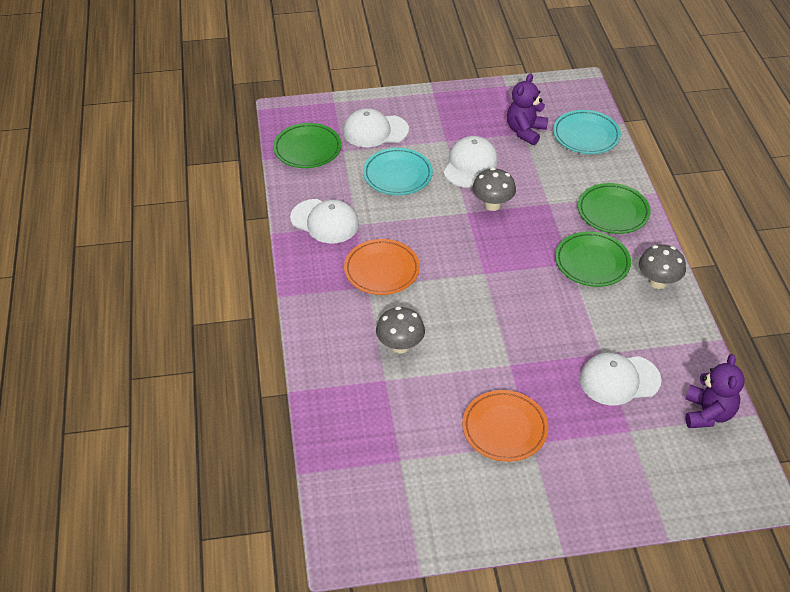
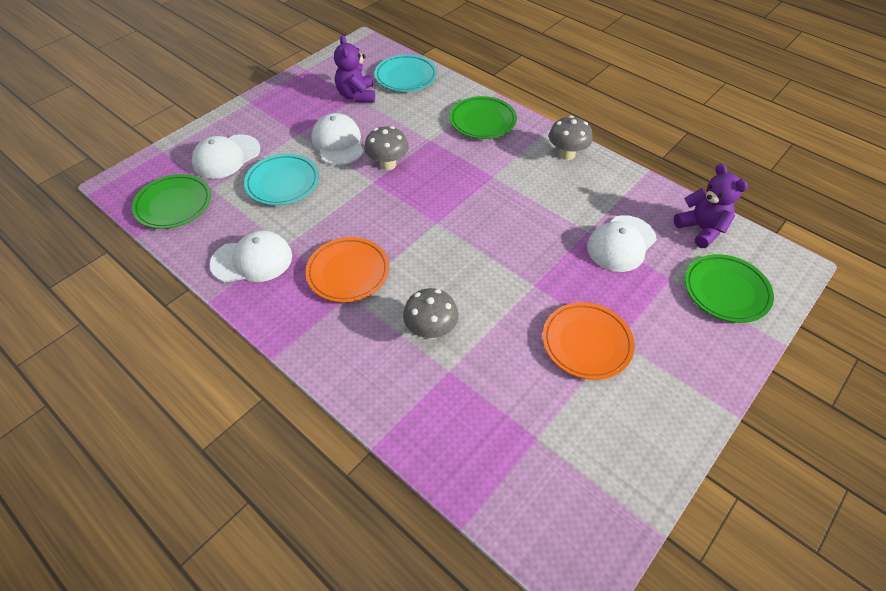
camera: 40 degrees left, 5 degrees up
green plate [555,231,631,287] -> green plate moved to [685,254,774,323]

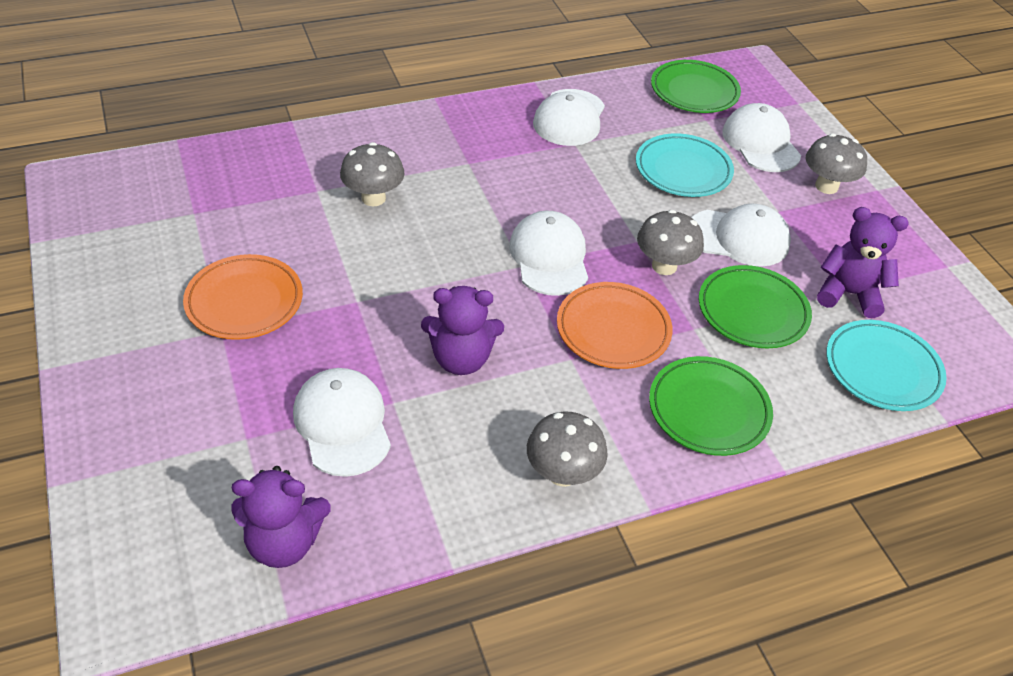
camera: 115 degrees right, 5 degrees down
orange plate [306,237,389,303] -> orange plate moved to [557,282,673,369]
green plate [685,254,774,323] -> green plate moved to [699,265,812,348]
none -> purple teddy bear [421,286,504,375]
none -> white cap [509,211,588,296]
none -> grey mushroom [806,133,867,194]

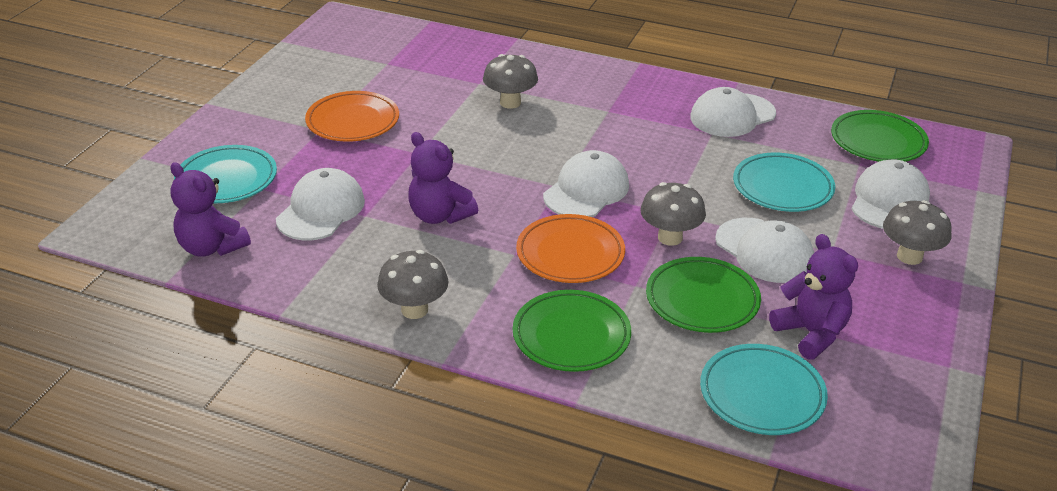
camera: 45 degrees right, 10 degrees down
none -> turquoise plate [174,145,277,203]

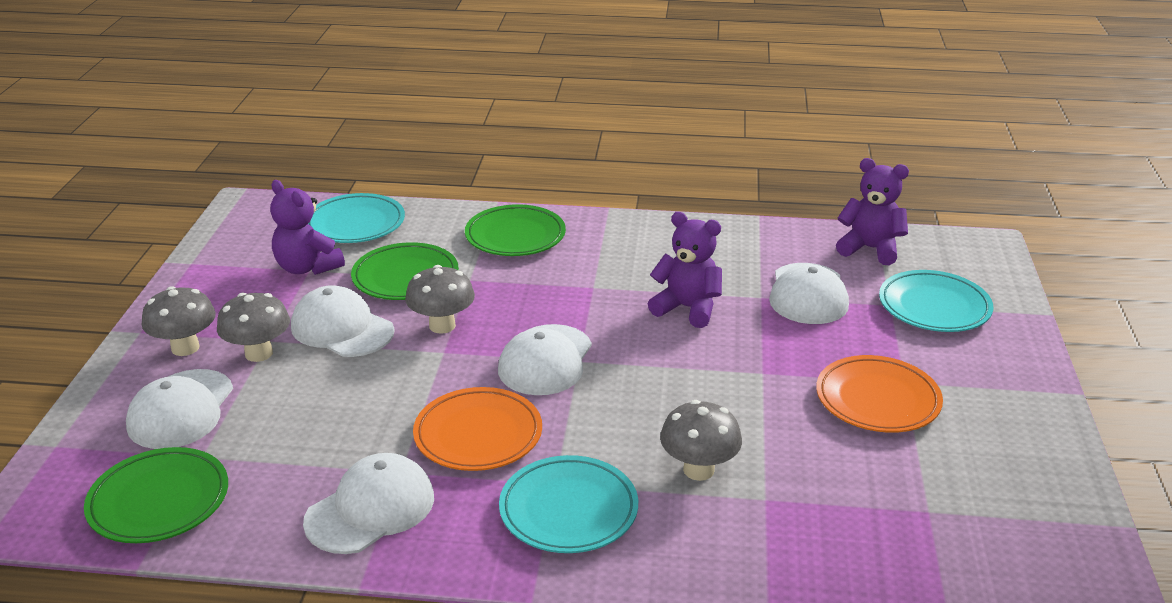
camera: 165 degrees right, 5 degrees down
grey mushroom [377,250,448,319] -> grey mushroom moved to [217,293,290,362]
orange plate [516,214,625,283] -> orange plate moved to [413,387,542,471]
turquoise plate [733,153,835,212] -> turquoise plate moved to [499,455,638,553]

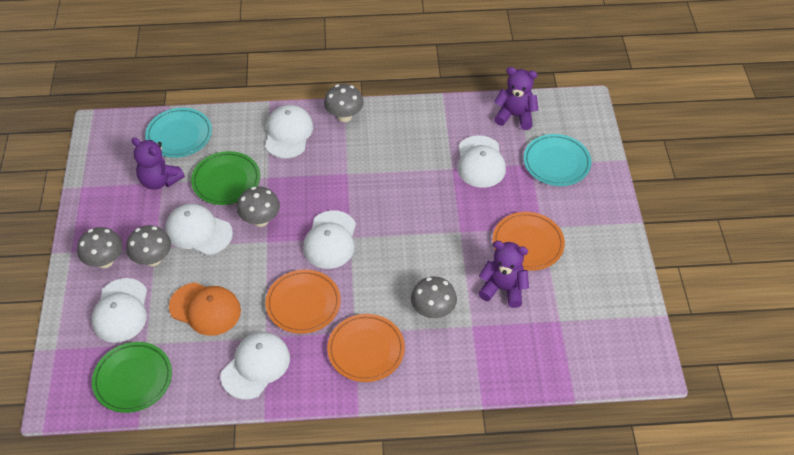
camera: 10 degrees left, 20 degrees up
green plate [465,204,566,256] -> white cap [265,105,313,158]
turquoise plate [499,455,638,553] -> orange plate [327,314,405,382]
purple teddy bear [648,212,722,328] -> purple teddy bear moved to [478,241,529,308]
none -> orange cap [169,282,241,336]
none -> grey mushroom [324,84,364,122]

